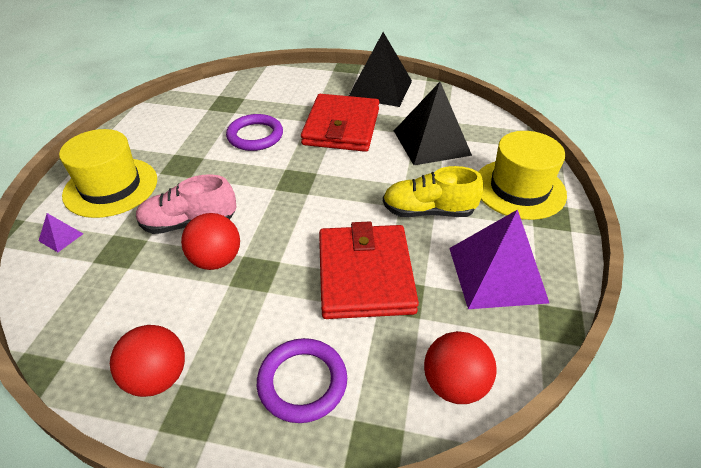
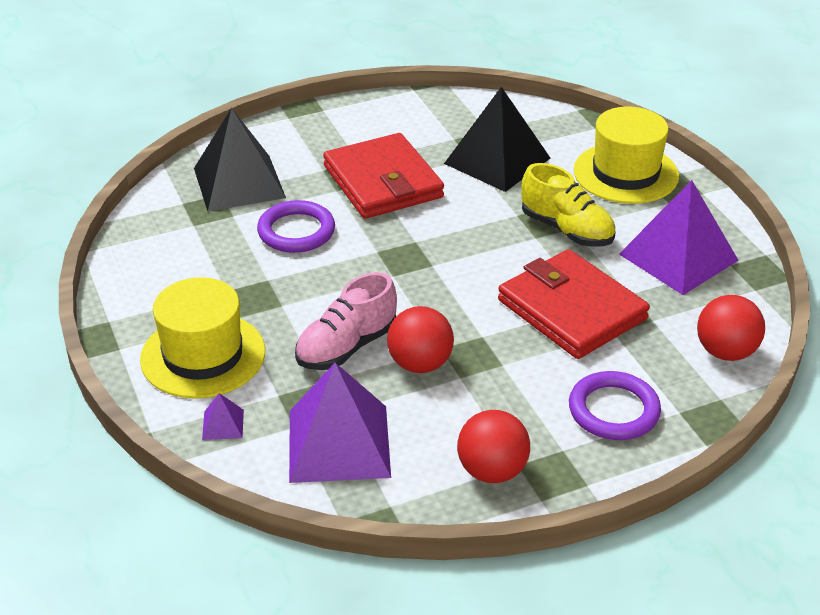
camera: 35 degrees left, 5 degrees down
black pyramid [349,32,412,107] -> black pyramid moved to [194,108,286,212]
yellow shoe [383,166,483,217] -> yellow shoe turned 105 degrees counterclockwise [522,163,615,247]
none -> purple pyramid [289,363,391,483]

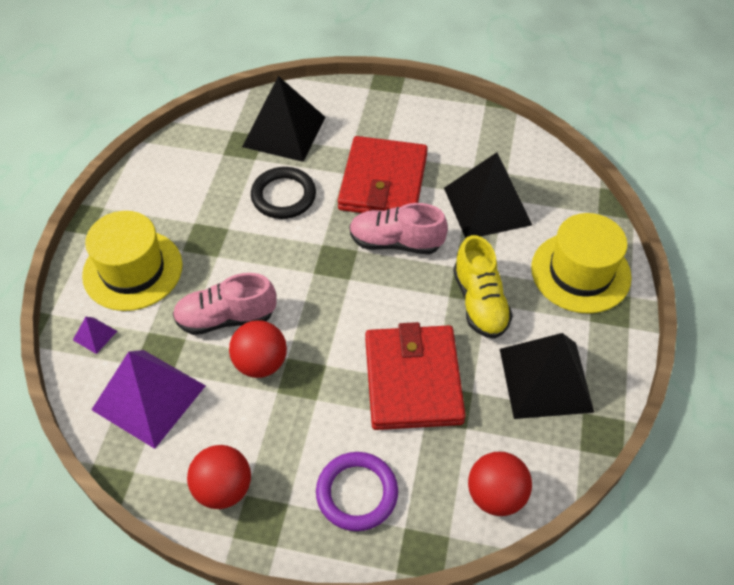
camera: 35 degrees right, 15 degrees up
purple ring [257,200,335,253] -> black ring [251,167,316,219]
purple pyramid [619,180,739,295] -> black pyramid [500,333,594,419]
none -> pink shoe [349,203,448,254]

